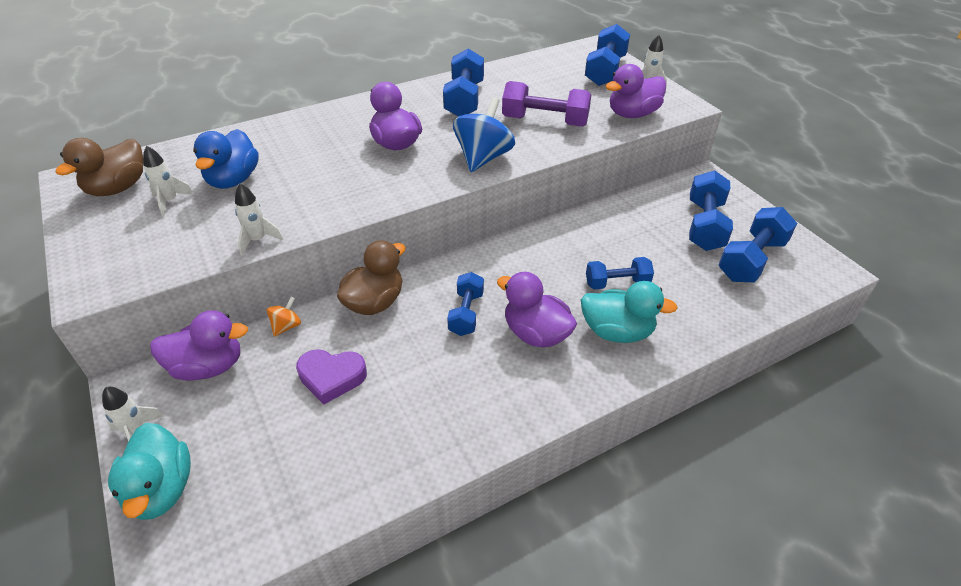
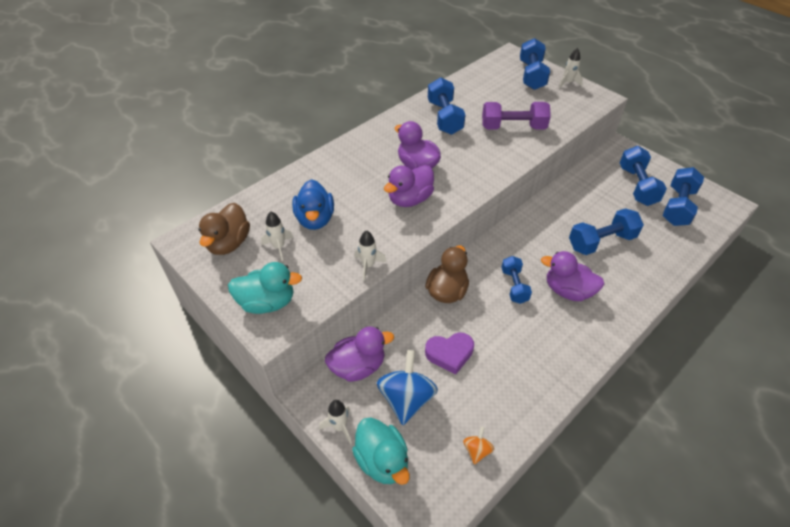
camera: 15 degrees left, 5 degrees up
orange spinning top [267,296,301,337] -> orange spinning top moved to [463,427,494,465]
blue spinning top [453,97,515,172] -> blue spinning top moved to [377,350,438,425]
turquoise duck [581,281,678,343] -> turquoise duck moved to [228,262,302,314]
blue dumbbell [586,257,654,290] -> blue dumbbell [569,208,644,255], size x1.55
purple duck [606,64,666,118] -> purple duck moved to [384,165,434,207]

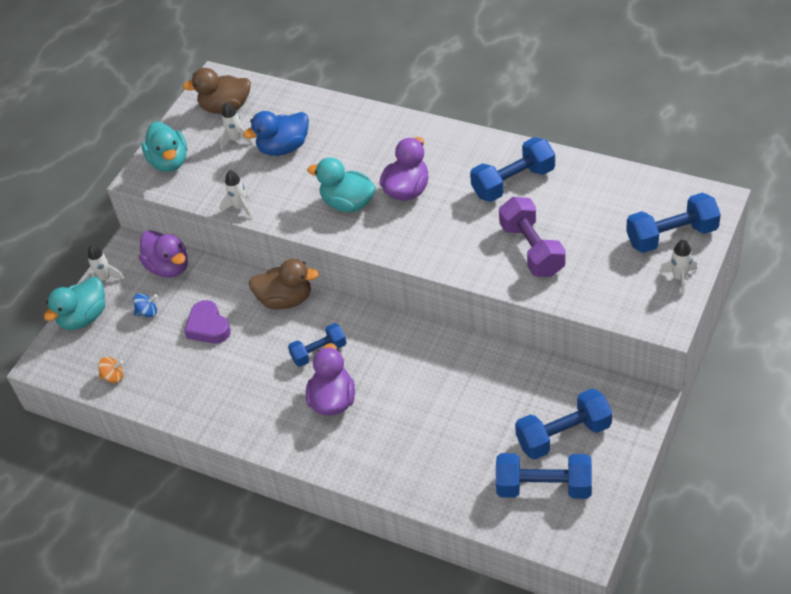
camera: 75 degrees right, 0 degrees up
blue spinning top [377,350,438,425] -> blue spinning top [134,293,157,317], size x0.49
purple duck [384,165,434,207] -> turquoise duck [307,157,376,212]
blue dumbbell [569,208,644,255] -> none

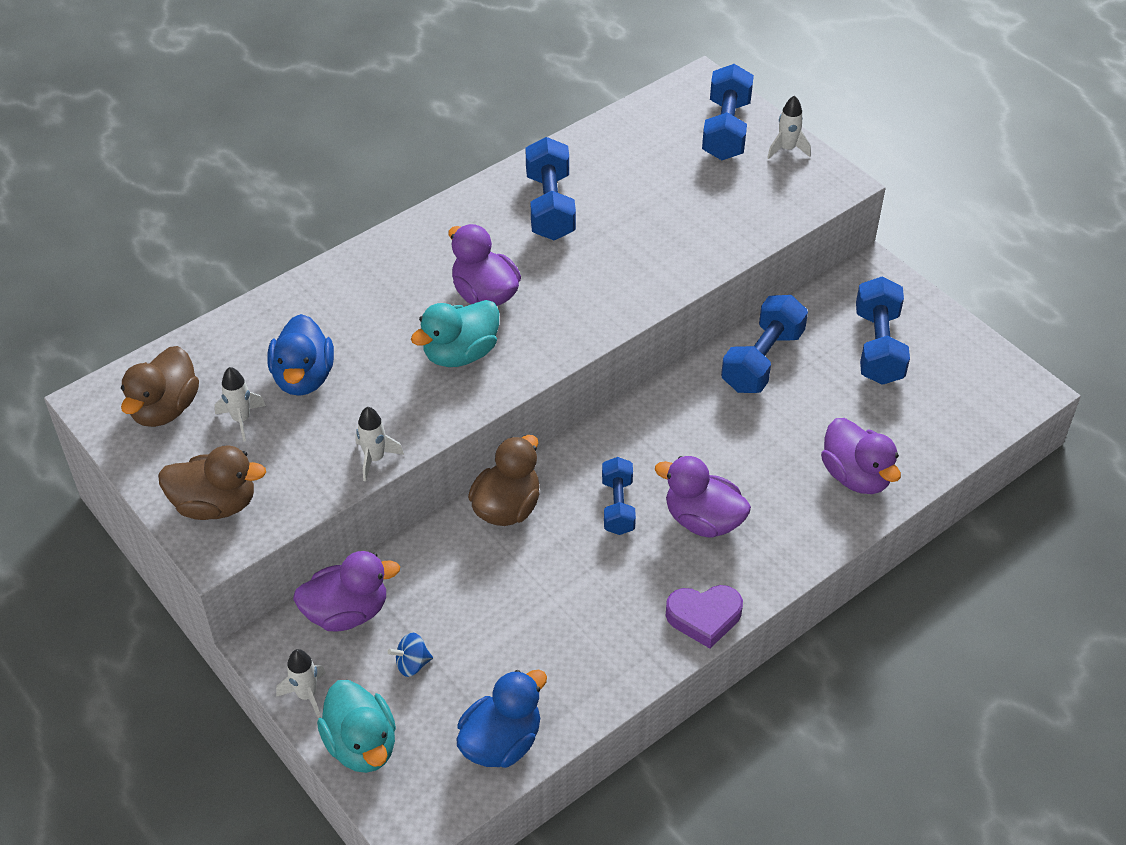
camera: 70 degrees left, 0 degrees up
orange spinning top [98,357,123,383] -> blue duck [457,670,547,768]
blue spinning top [134,293,157,317] -> blue spinning top turned 120 degrees counterclockwise [388,633,433,677]
turquoise duck [142,122,187,172] -> brown duck [158,445,266,520]
purple heart [184,300,231,344] -> purple heart moved to [666,585,743,648]
blue dumbbell [496,453,592,499] -> blue dumbbell moved to [721,295,808,393]
purple dumbbell [499,197,565,277] -> none
none -> purple duck [821,418,901,494]

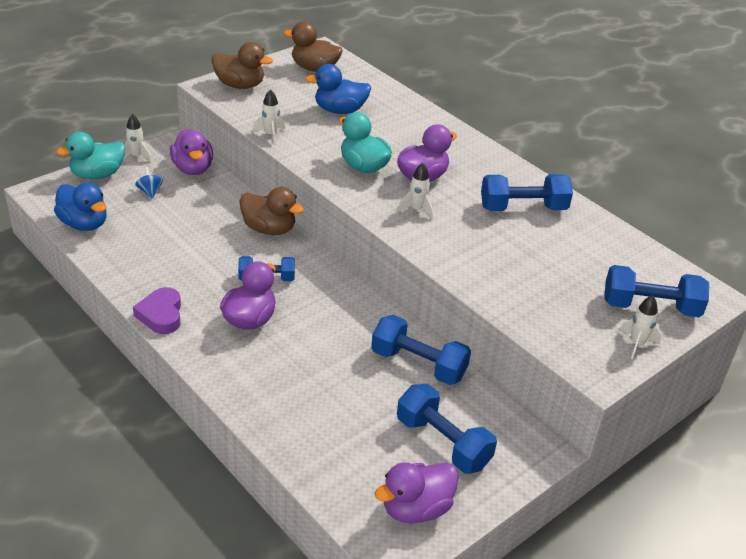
camera: 85 degrees right, 10 degrees down
brown duck [158,445,266,520] -> brown duck turned 75 degrees counterclockwise [211,42,273,89]
white rocket [215,367,266,442] -> white rocket moved to [397,163,433,219]
purple duck [821,418,901,494] -> purple duck moved to [375,462,458,523]
blue dumbbell [856,277,910,385] -> blue dumbbell turned 45 degrees clockwise [397,384,497,474]

